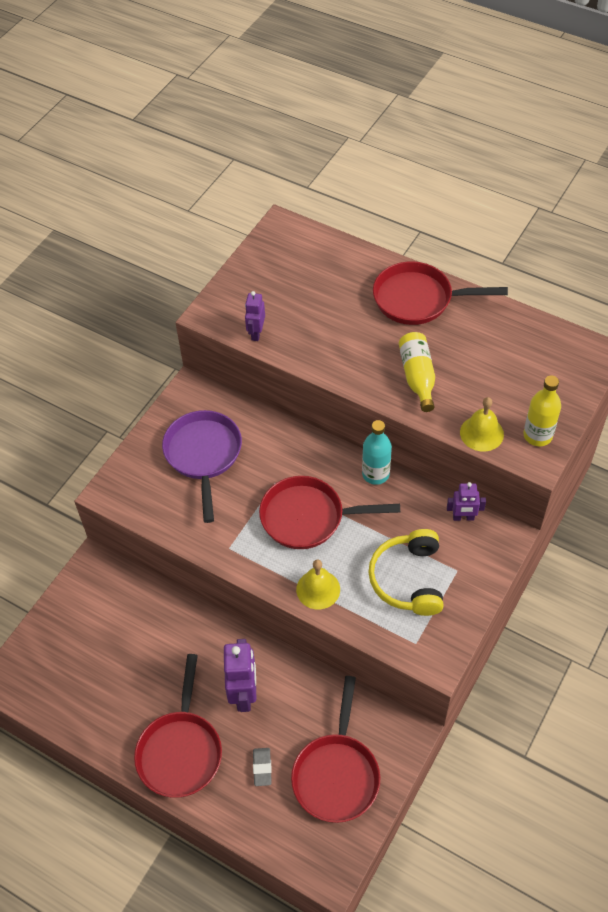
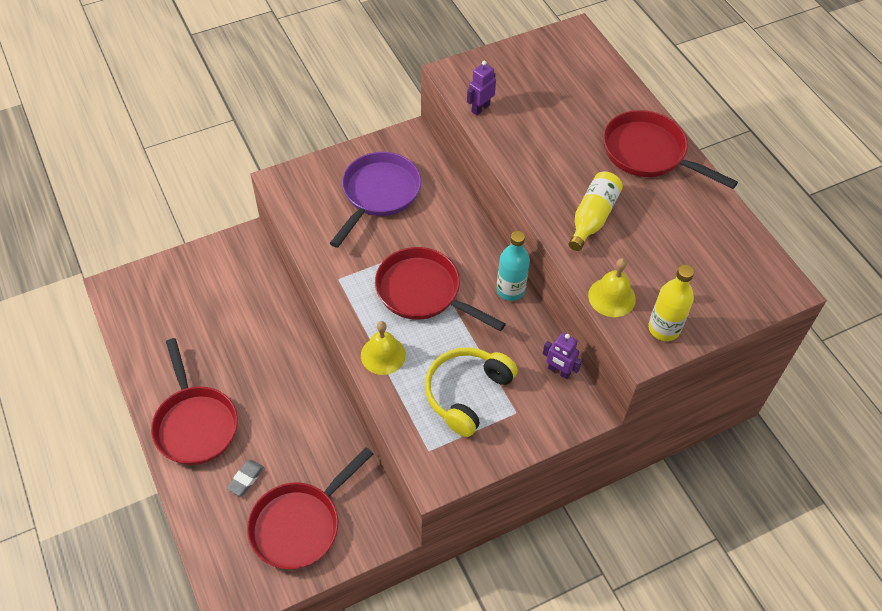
camera: 30 degrees right, 0 degrees up
red pan [134,654,222,798] -> red pan turned 60 degrees counterclockwise [151,338,238,465]
purple robot [224,639,256,712] -> none

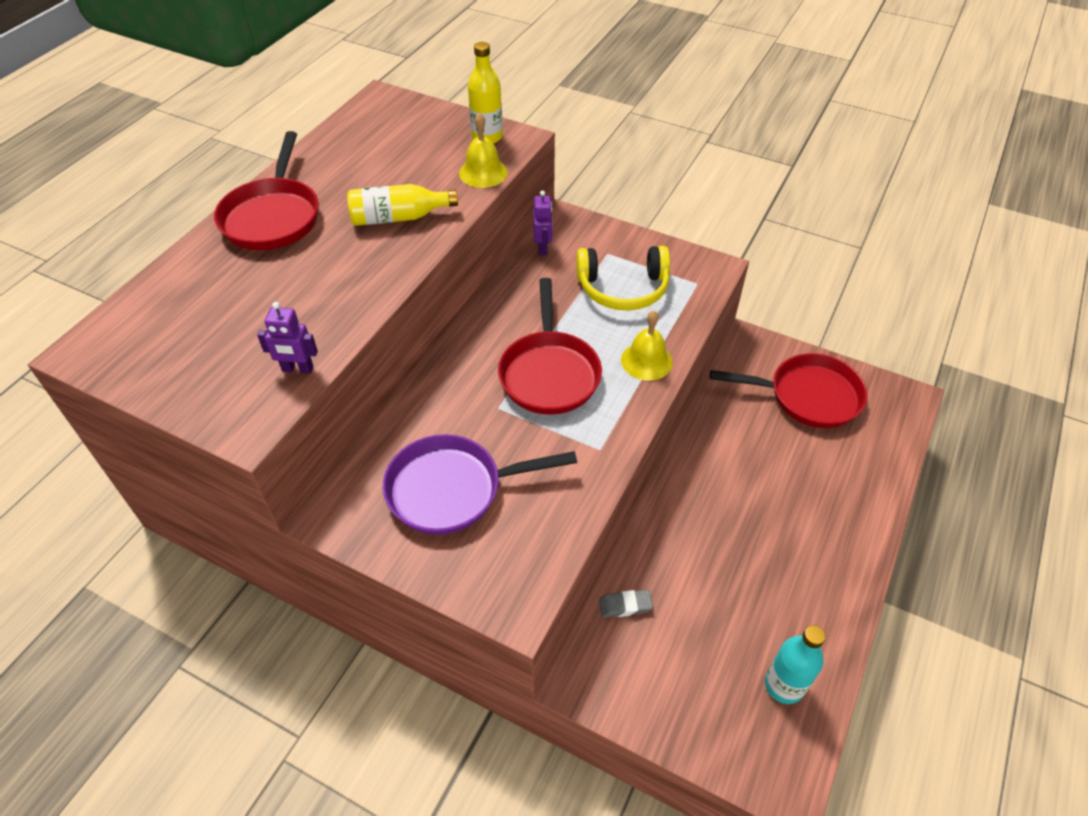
camera: 125 degrees left, 5 degrees down
red pan [151,338,238,465] -> none
grey eraser [227,460,264,496] -> grey eraser moved to [599,590,653,618]
turquoise bottle [496,231,530,301] -> turquoise bottle moved to [765,625,826,704]

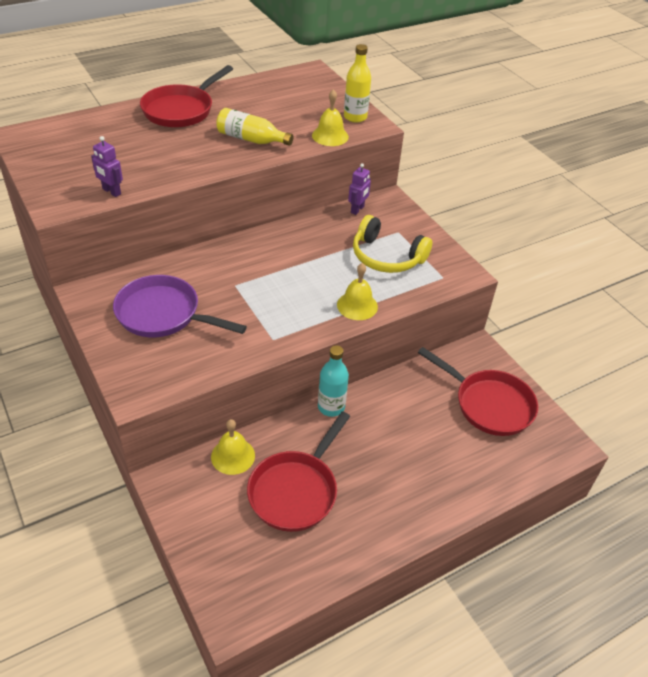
camera: 30 degrees right, 5 degrees down
red pan [498,278,602,415] -> red pan moved to [247,411,350,532]
grey eraser [599,590,653,618] -> yellow bell [211,419,255,475]
turquoise bottle [765,625,826,704] -> turquoise bottle moved to [318,345,349,417]

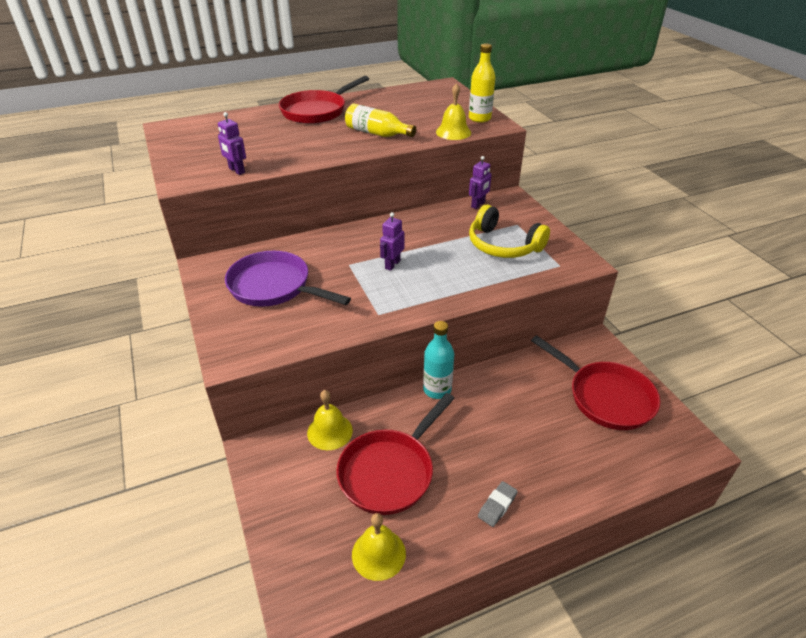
camera: 10 degrees right, 5 degrees down
yellow bell [337,263,378,320] -> yellow bell moved to [352,513,406,581]
none -> purple robot [380,212,404,271]
none -> grey eraser [478,481,518,527]

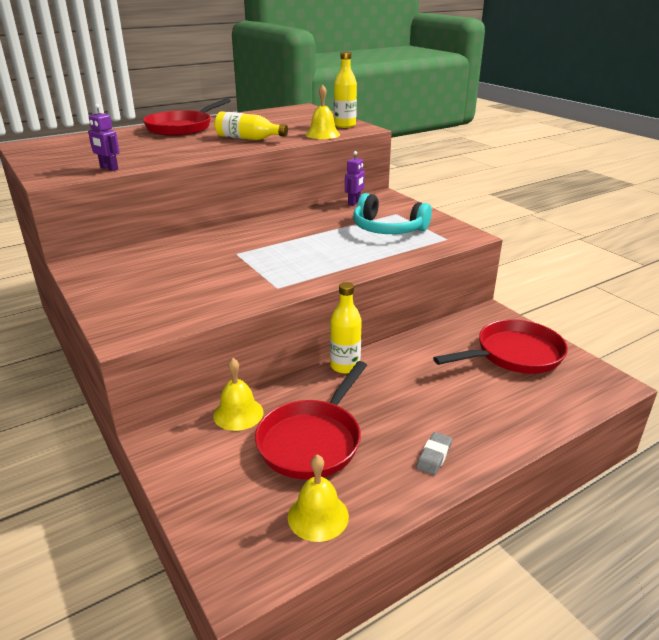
camera: 10 degrees left, 10 degrees down
purple pan [225,251,351,307] -> none
purple robot [380,212,404,271] -> none
turquoise bottle [423,321,454,399] -> yellow bottle [330,282,362,374]
yellow headphones [469,205,550,258] -> turquoise headphones [353,193,432,234]
red pan [531,335,660,430] -> red pan turned 60 degrees counterclockwise [433,319,568,374]

